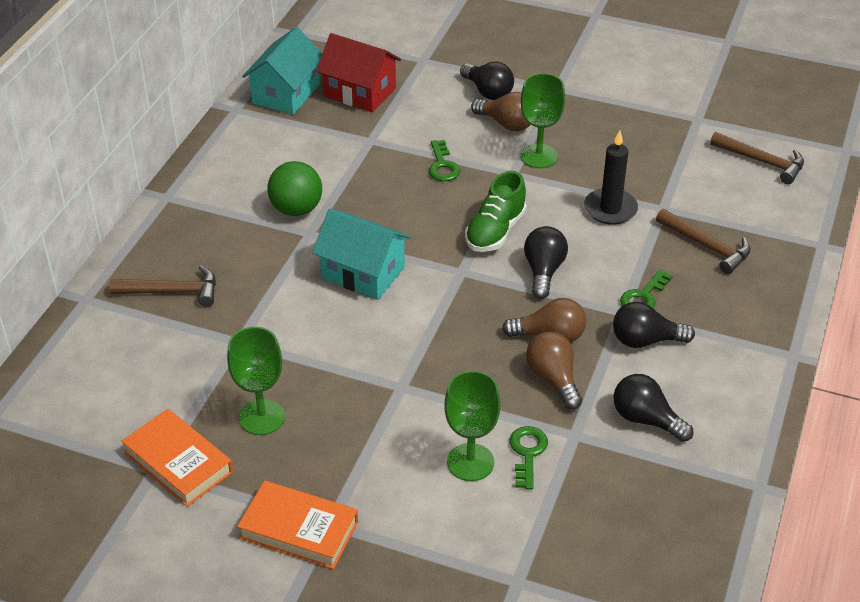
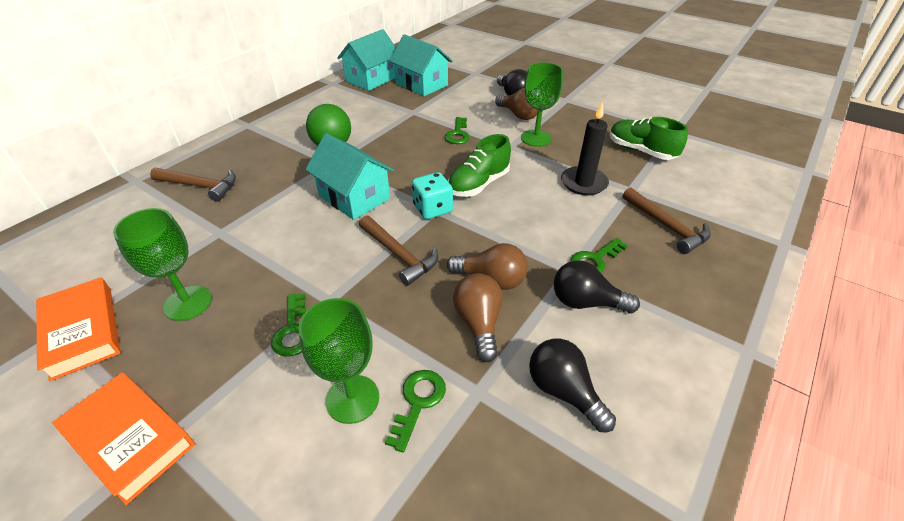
camera: 15 degrees right, 0 degrees up
red house [316,33,401,112] -> turquoise house [389,34,453,96]
black light bulb [524,226,568,299] -> none
brown hammer [710,132,804,184] -> brown hammer moved to [359,216,438,286]
none -> green key [271,293,306,357]
none -> turquoise dice [412,172,453,219]
none -> green shoe [610,117,688,160]

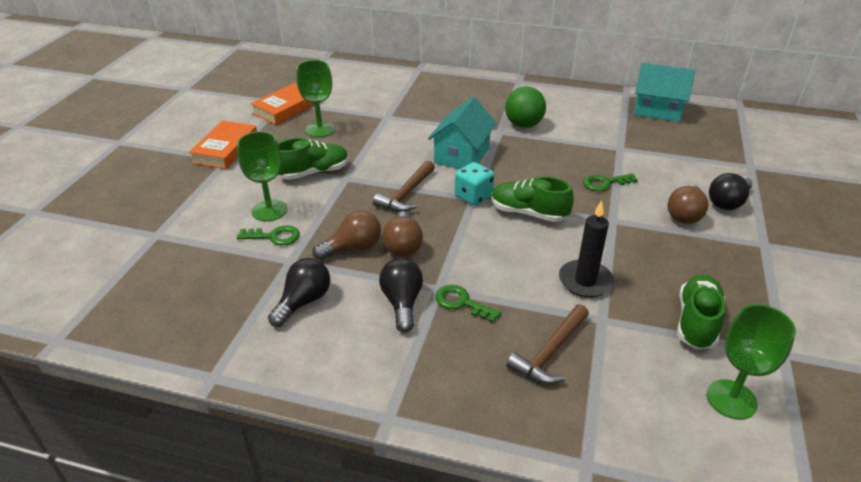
camera: 70 degrees right, 5 degrees down
brown hammer [150,168,236,202] -> none
green key [271,293,306,357] -> green shoe [278,138,349,180]
turquoise house [389,34,453,96] -> none
green goblet [521,62,563,147] -> green goblet moved to [707,304,796,420]

